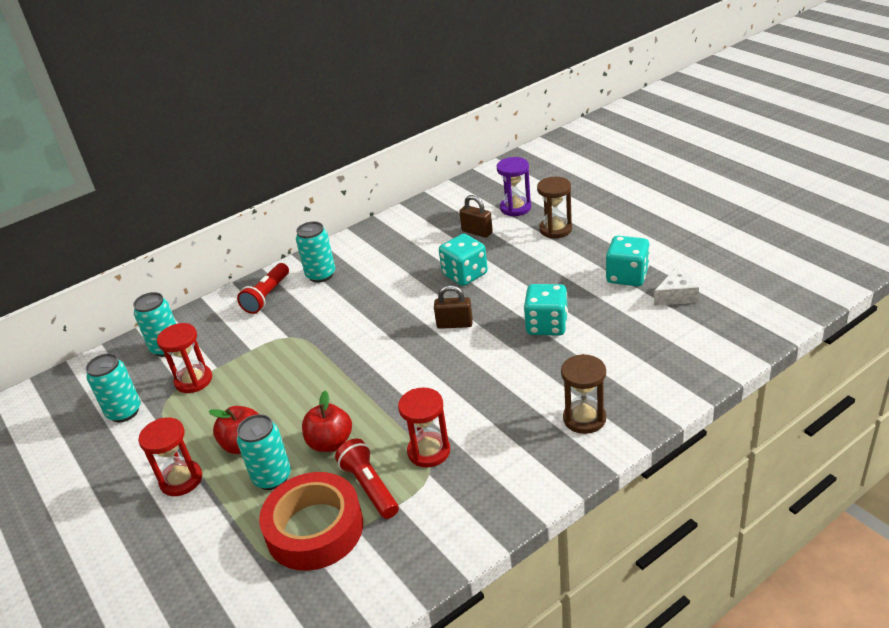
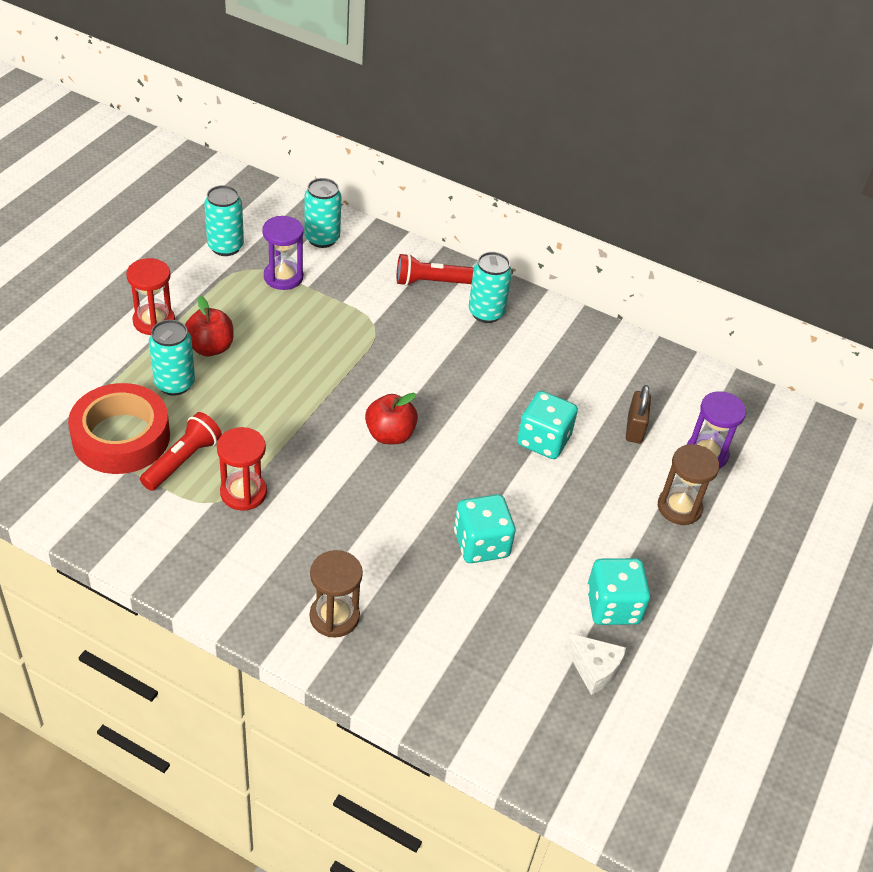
camera: 55 degrees right, 10 degrees up
red hourglass [157,323,212,393] -> purple hourglass [262,216,304,290]
red apple [302,391,352,452] -> red apple moved to [365,393,418,444]
brown padlock [434,285,473,329] -> none

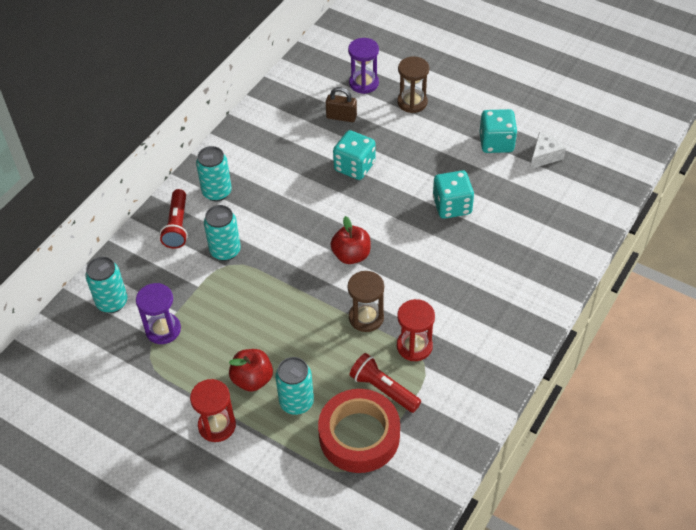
camera: 80 degrees left, 5 degrees up
turquoise can [204,185,244,256] -> turquoise can moved to [204,205,241,261]
brown hourglass [310,550,363,637] -> brown hourglass moved to [348,271,384,332]

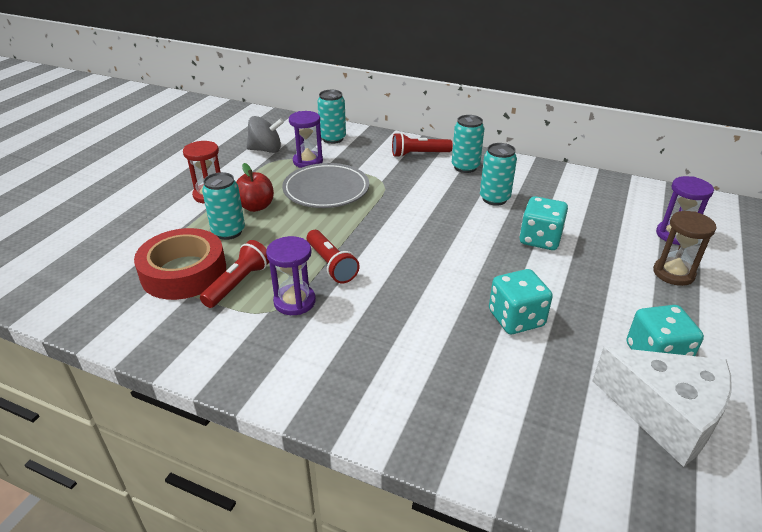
camera: 80 degrees right, 15 degrees down
turquoise can [204,205,241,261] -> turquoise can moved to [480,143,517,206]
brown padlock [326,87,357,122] -> none
red apple [331,216,371,264] -> none
brown hourglass [348,271,384,332] -> red flashlight [307,230,360,283]
red hourglass [397,299,435,361] -> purple hourglass [266,236,316,315]
white cheese [530,132,566,169] -> white cheese [592,347,731,467], size x1.97
none -> grey spinning top [246,116,284,153]
none -> grey plate [282,163,369,208]

